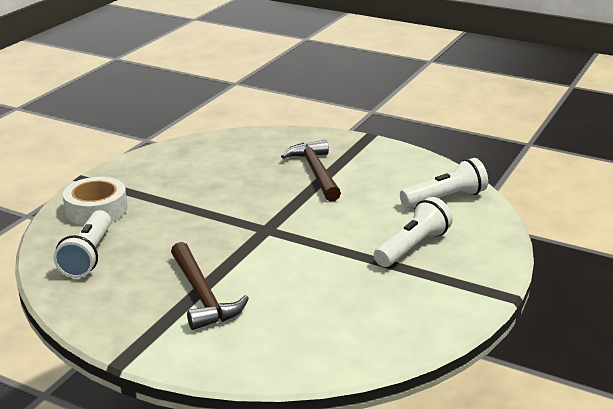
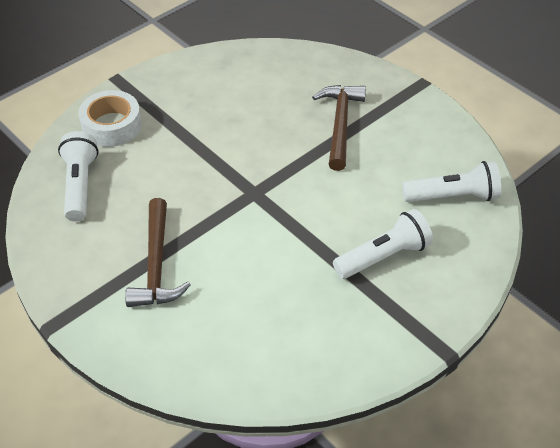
camera: 20 degrees right, 20 degrees up
white flashlight [54,210,111,278] -> white flashlight turned 150 degrees clockwise [58,131,99,221]

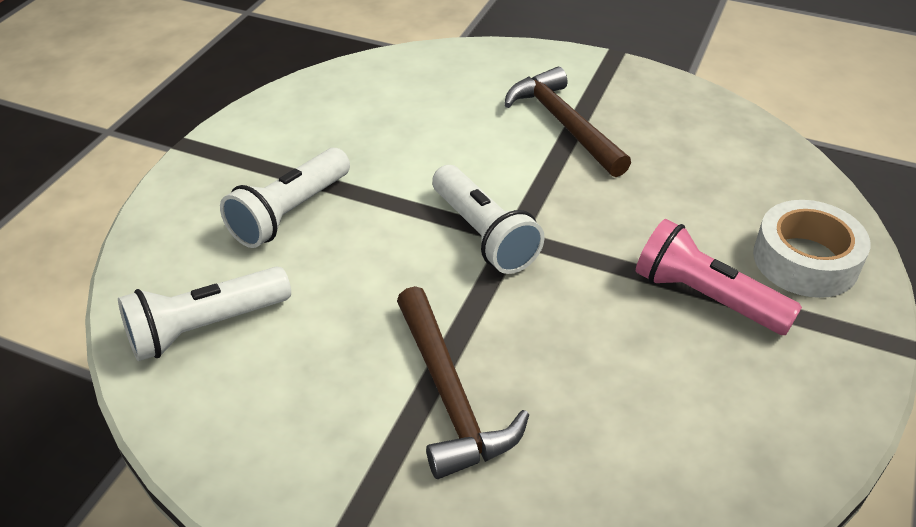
camera: 155 degrees right, 5 degrees down
white flashlight [58,131,99,221] -> white flashlight moved to [432,165,545,274]
none -> pink flashlight [636,219,802,335]

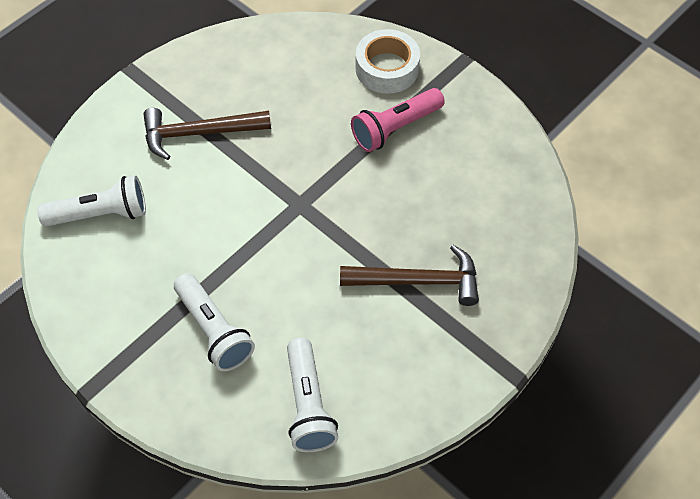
camera: 70 degrees left, 15 degrees up
white flashlight [432,165,545,274] -> white flashlight moved to [37,175,146,226]

